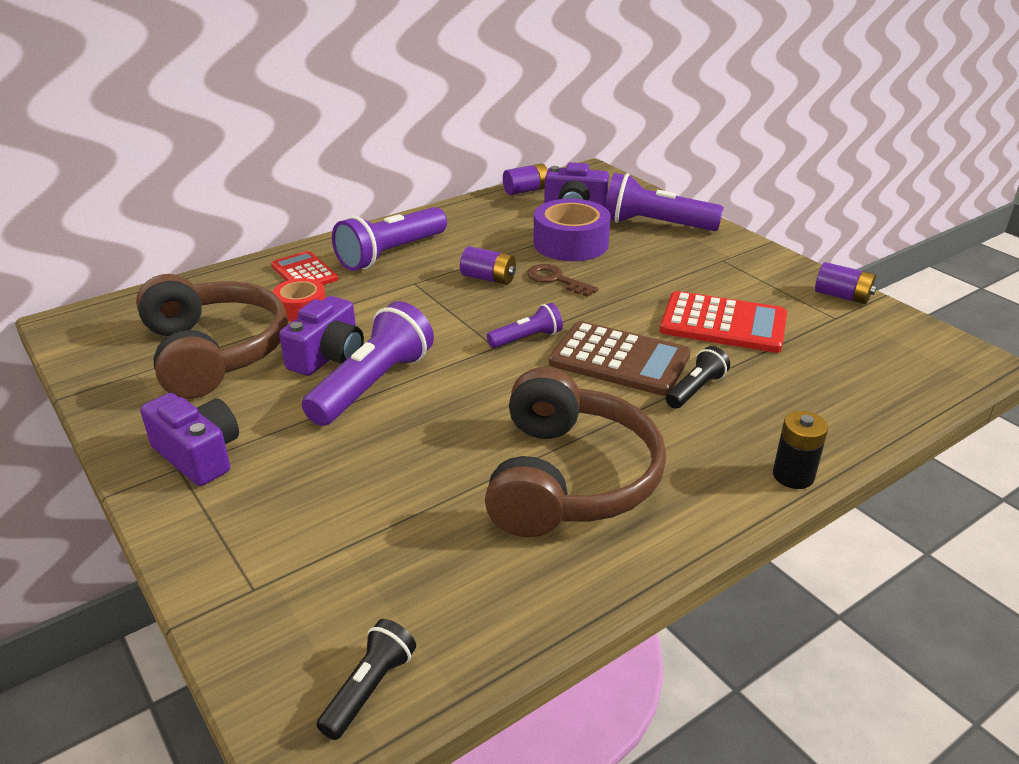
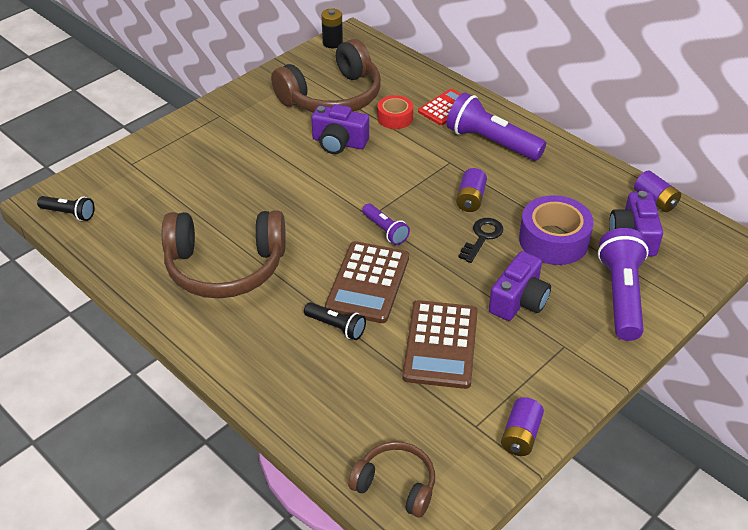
camera: 80 degrees right, 10 degrees up
purple camera [140,393,239,486] -> purple camera moved to [489,251,551,321]
purple flashlight [302,301,434,426] -> none
brown key [527,264,598,297] -> black key [458,218,503,263]
red calculator [660,291,787,353] -> brown calculator [402,300,478,389]
black battery [773,411,828,489] -> black battery moved to [321,9,343,48]
none -> brown headphones [348,441,435,518]

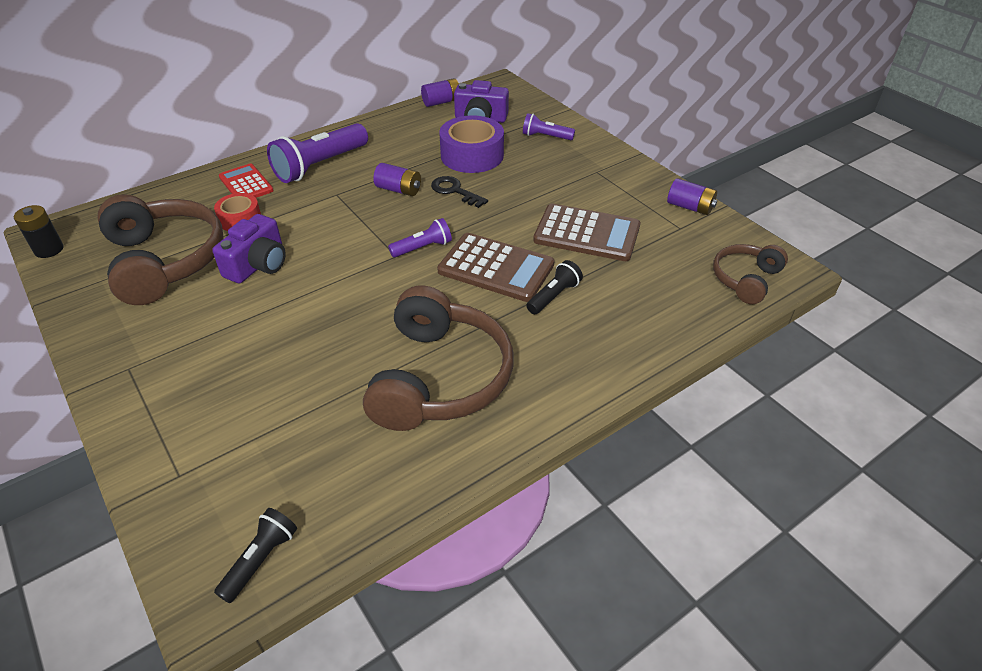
camera: 80 degrees left, 0 degrees up
purple camera [489,251,551,321] -> none
purple flashlight [598,228,649,341] -> purple flashlight [523,113,575,140], size x0.53

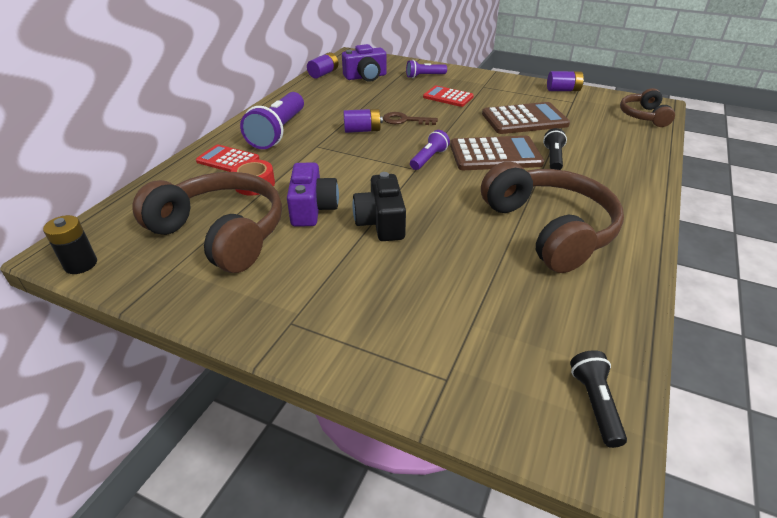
camera: 30 degrees left, 5 degrees down
black key [431,176,488,208] -> brown key [383,112,438,125]
purple tape [439,115,504,173] -> none
none -> black camera [352,172,406,241]
none -> red calculator [423,85,474,107]

